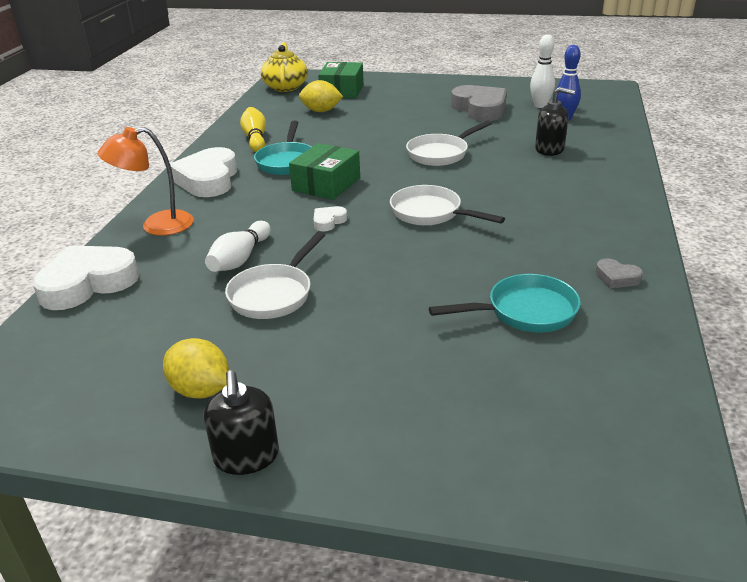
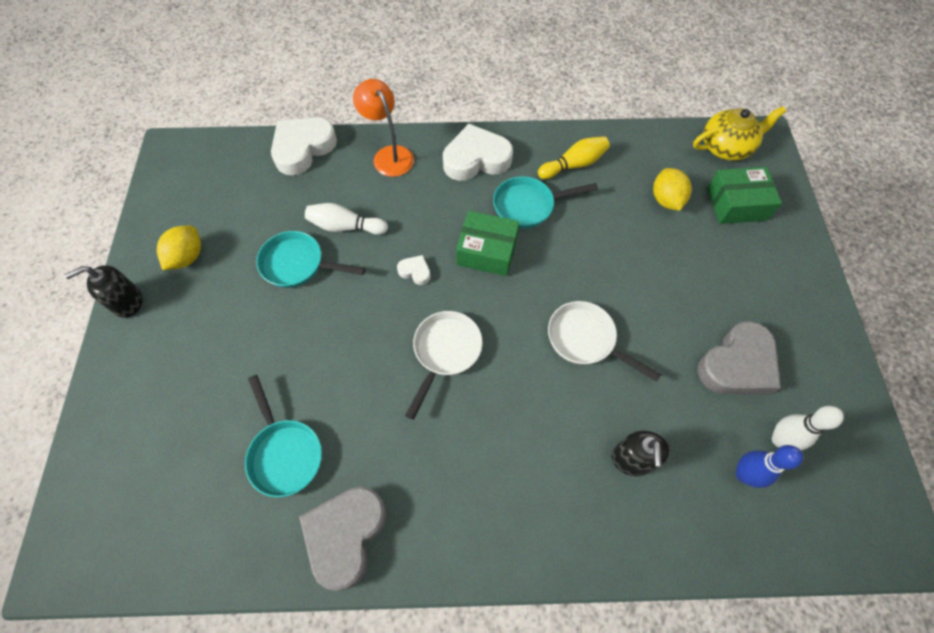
camera: 75 degrees right, 30 degrees up
white heart [33,245,139,310] -> white heart turned 90 degrees counterclockwise [271,117,337,176]
white pan [225,232,325,319] -> turquoise pan [256,231,365,288]
grey heart [595,258,643,288] -> grey heart [299,486,387,591], size x2.22

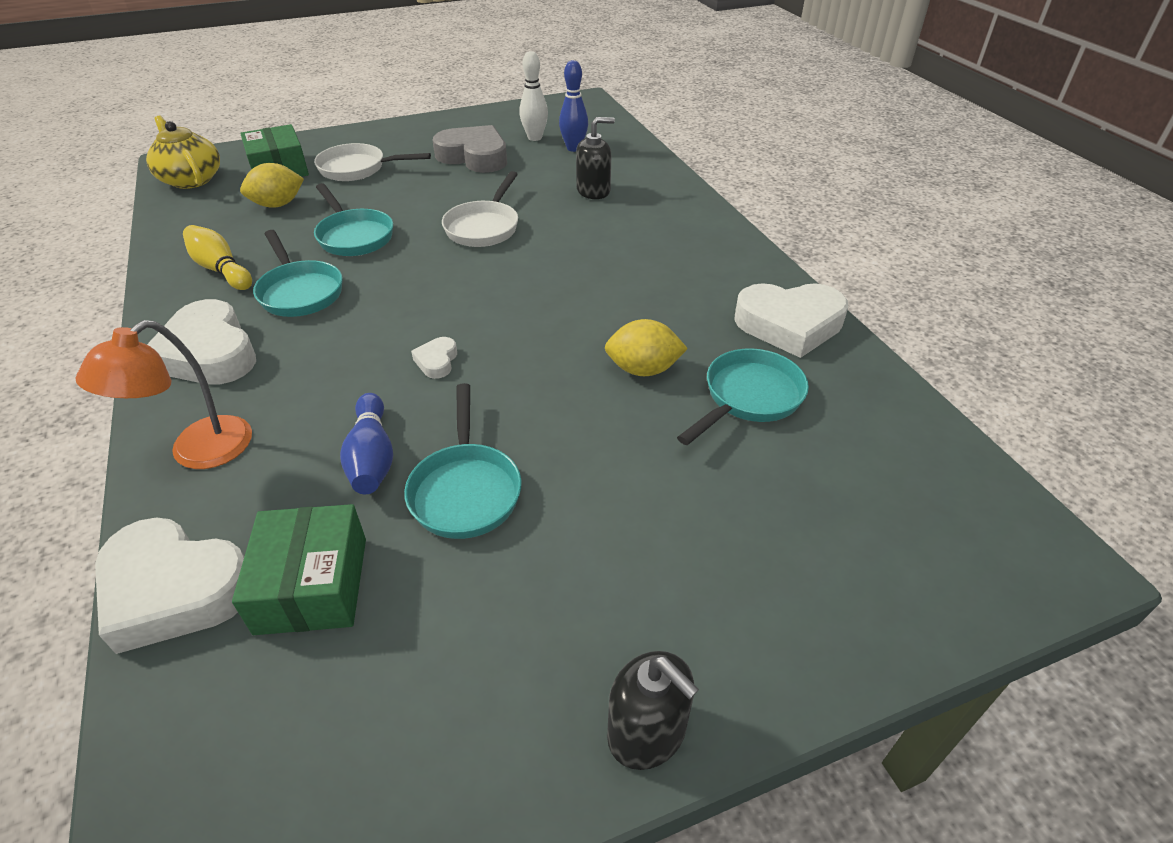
camera: 110 degrees left, 20 degrees down
yellow lemon [157,226,201,270] -> yellow lemon moved to [605,319,688,376]
grey heart [299,486,387,591] -> white heart [734,283,848,358]
white bowling pin [305,203,388,235] -> blue bowling pin [340,393,393,494]
white pan [405,311,483,420] -> white pan moved to [314,143,431,181]
green box [456,211,520,276] -> green box moved to [232,504,366,635]
none -> turquoise pan [314,183,393,256]

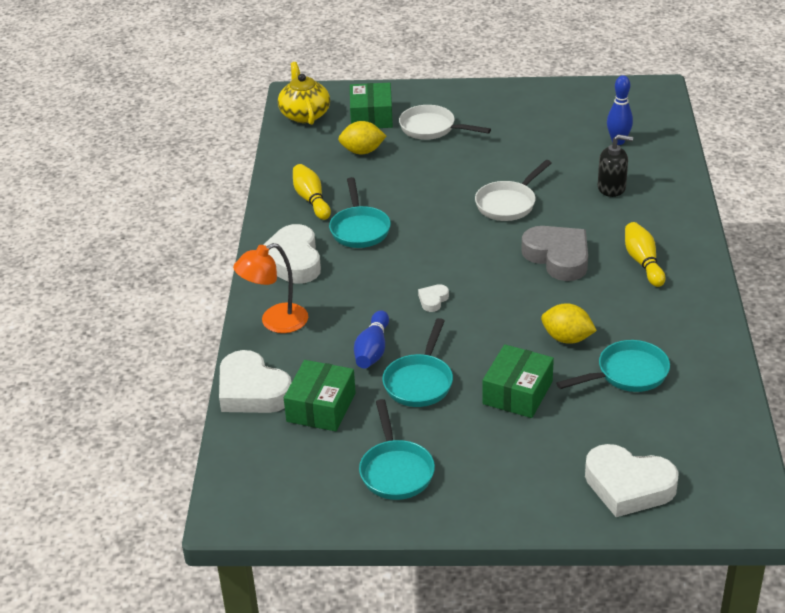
camera: 25 degrees right, 5 degrees down
turquoise pan [314,183,393,256] -> turquoise pan moved to [359,399,435,500]
grey heart [432,125,507,173] -> grey heart moved to [521,226,588,281]
white bowling pin [519,51,548,141] -> none
black soap dispenser [607,651,699,770] -> none
white heart [734,283,848,358] -> white heart moved to [585,444,679,517]
none -> green box [482,344,554,418]
none -> yellow bowling pin [625,222,665,287]

